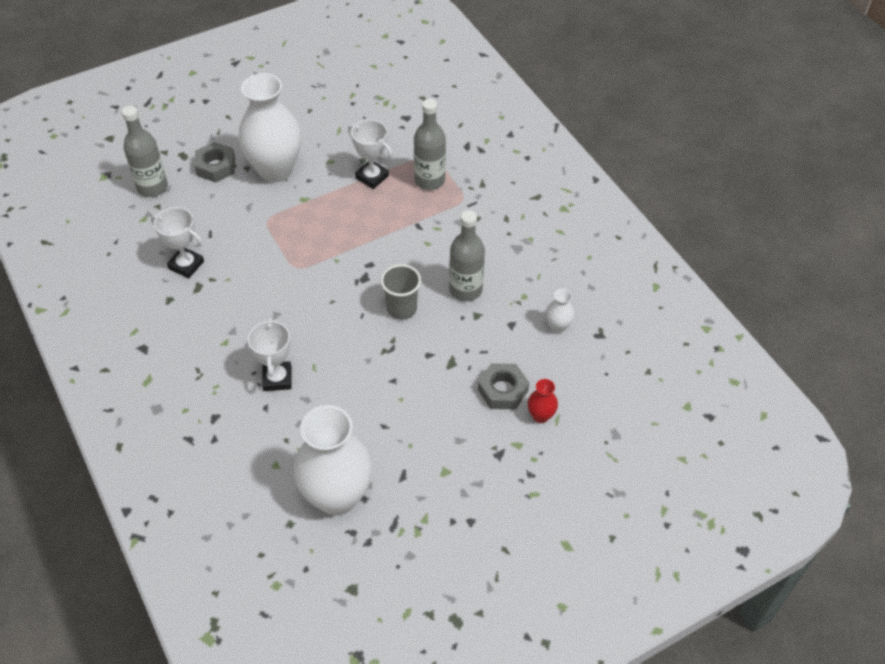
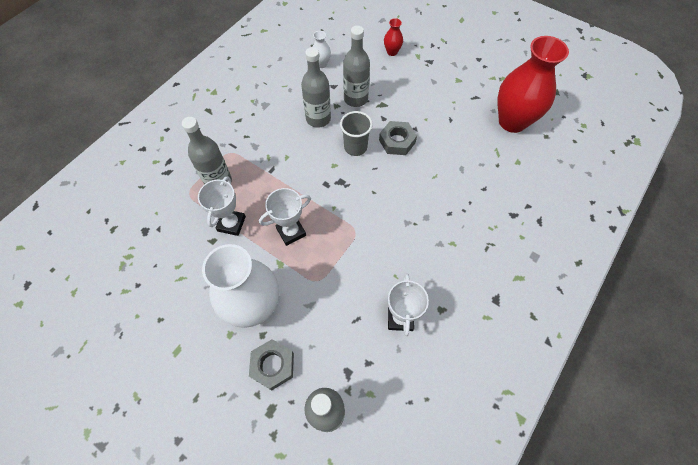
camera: 115 degrees left, 10 degrees up
white trophy [248,318,292,391] -> white trophy moved to [259,188,311,246]
white vase [294,405,372,516] -> red vase [497,36,569,133]
grey nut [478,363,529,409] -> grey nut moved to [379,121,417,155]
none -> grey bottle [343,26,370,107]

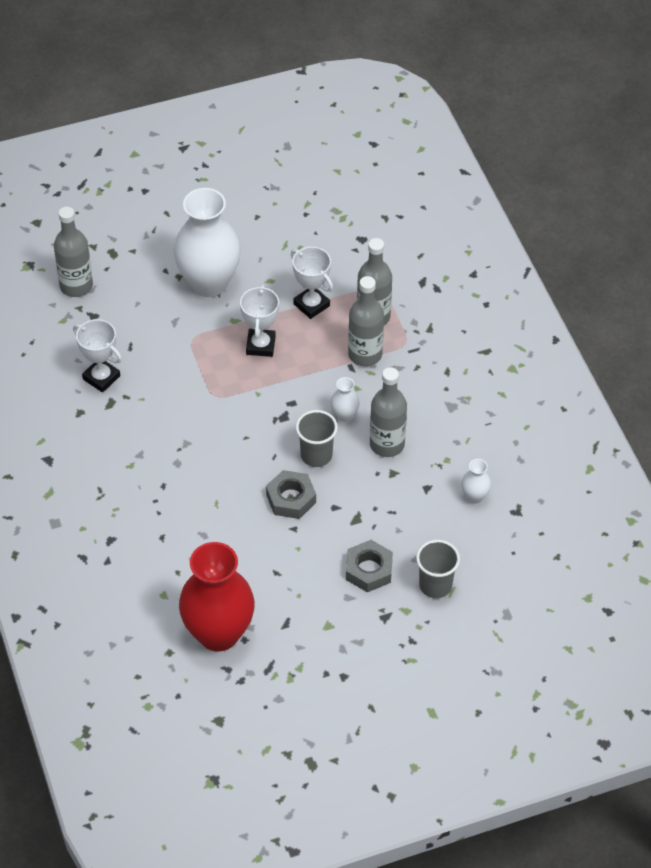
camera: 125 degrees right, 10 degrees down
grey nut [249,339,294,390] -> grey nut moved to [346,540,393,592]
grey bottle [343,26,370,107] -> grey bottle moved to [348,276,384,366]
red vase [384,18,403,56] -> grey cup [416,540,460,598]
none -> white vase [330,377,360,422]

